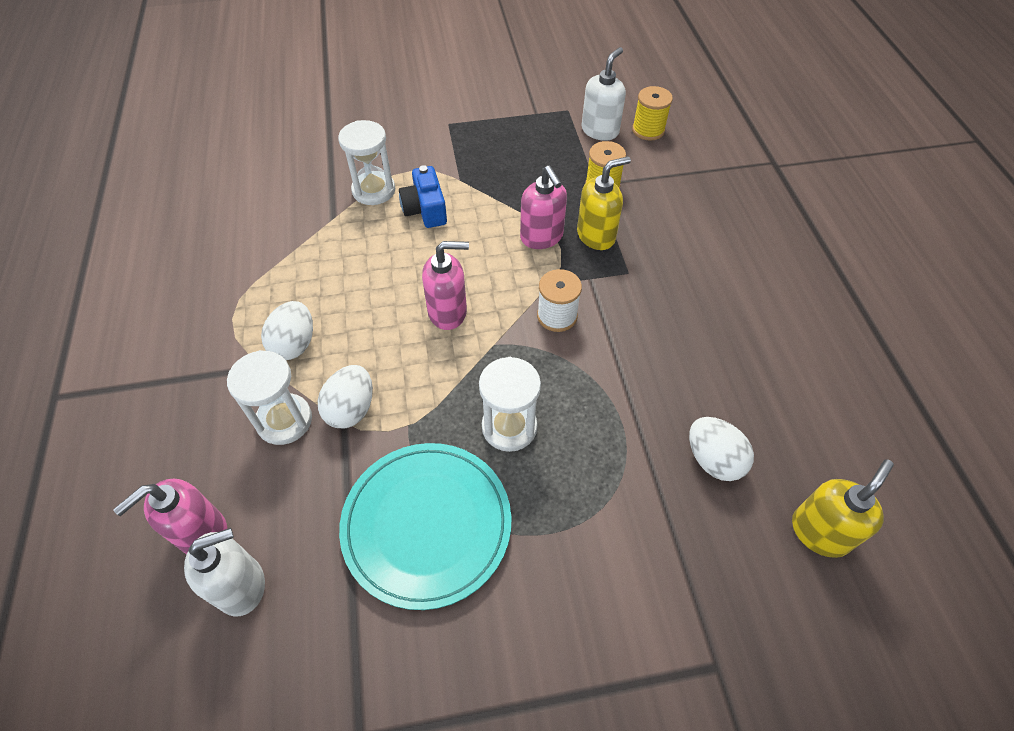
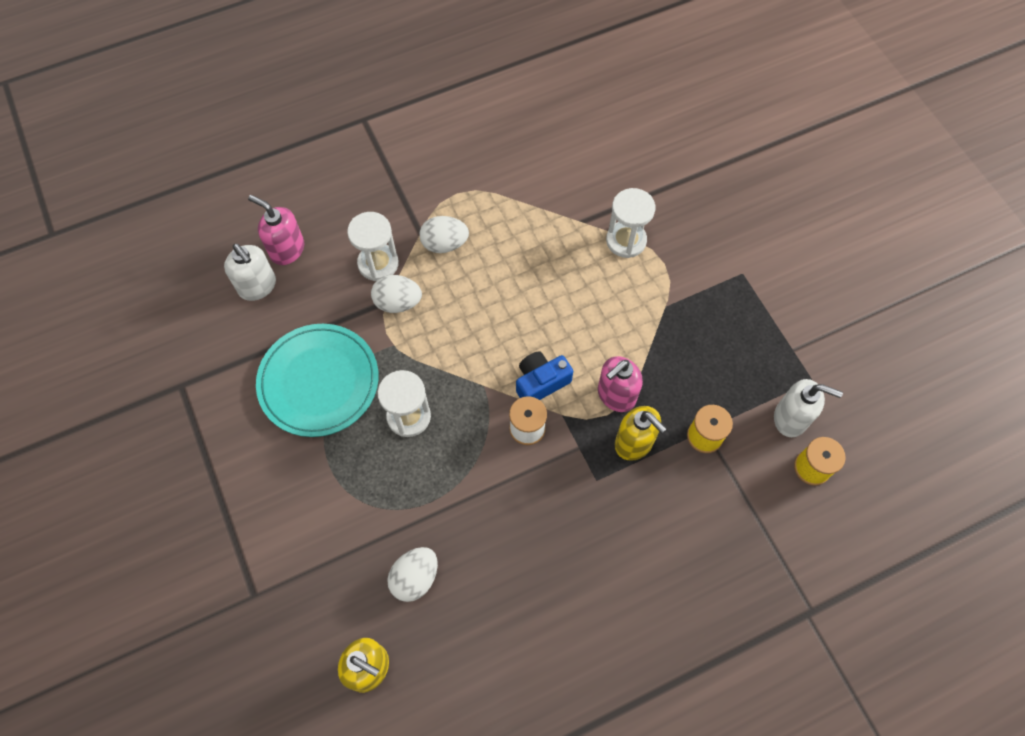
camera: 75 degrees right, 10 degrees up
blue camera [399,165,447,228] -> blue camera moved to [516,351,573,400]
pink soap dispenser [422,241,469,330] -> none

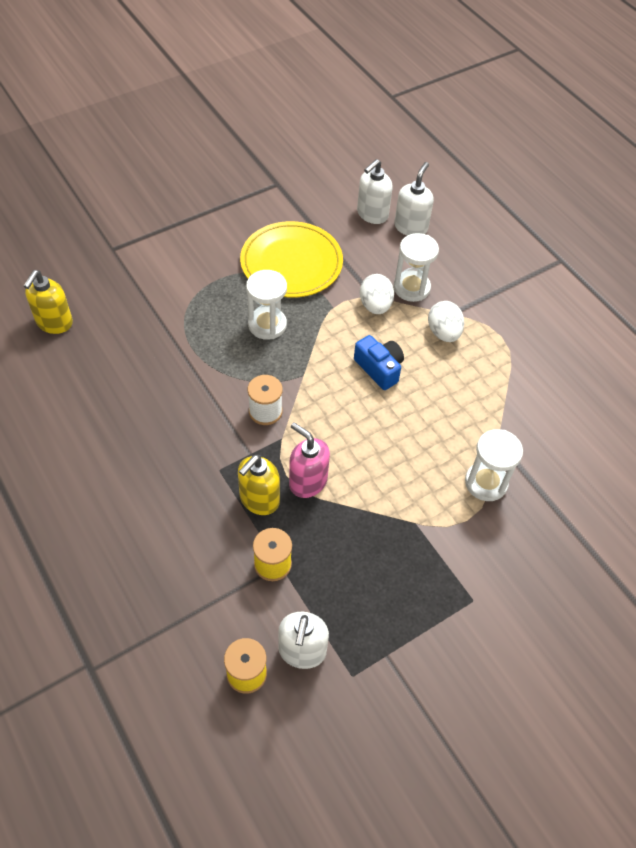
camera: 80 degrees right, 10 degrees down
pink soap dispenser [248,195,304,265] -> white soap dispenser [394,162,434,236]
turquoise plate [256,324,379,437] -> yellow plate [240,221,343,298]
white egg [387,547,438,602] -> none
blue camera [516,351,573,400] -> blue camera moved to [354,335,404,390]

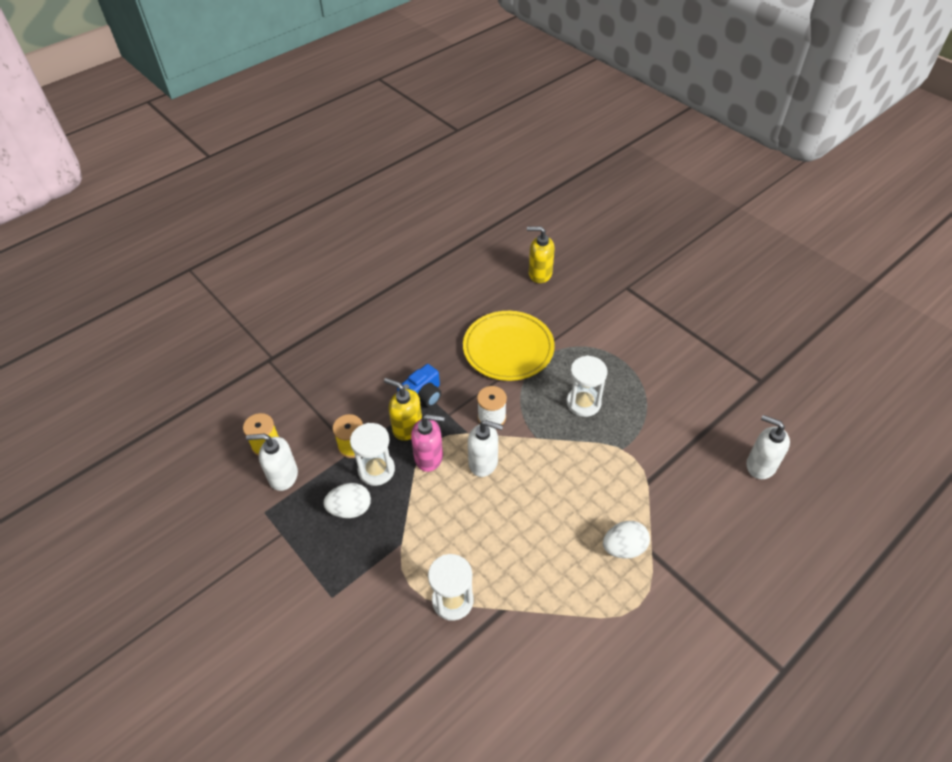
camera: 85 degrees right, 5 degrees down
yellow plate [240,221,343,298] -> yellow plate moved to [463,311,555,381]
pink soap dispenser [289,422,330,498] -> pink soap dispenser turned 60 degrees clockwise [411,414,445,472]
blue camera [354,335,404,390] -> blue camera moved to [397,364,441,407]
white egg [360,274,394,314] -> white egg moved to [323,483,371,518]
white hourglass [393,233,439,302] -> white hourglass moved to [350,423,395,486]
white soap dispenser [394,162,434,236] -> white soap dispenser moved to [468,420,503,477]

